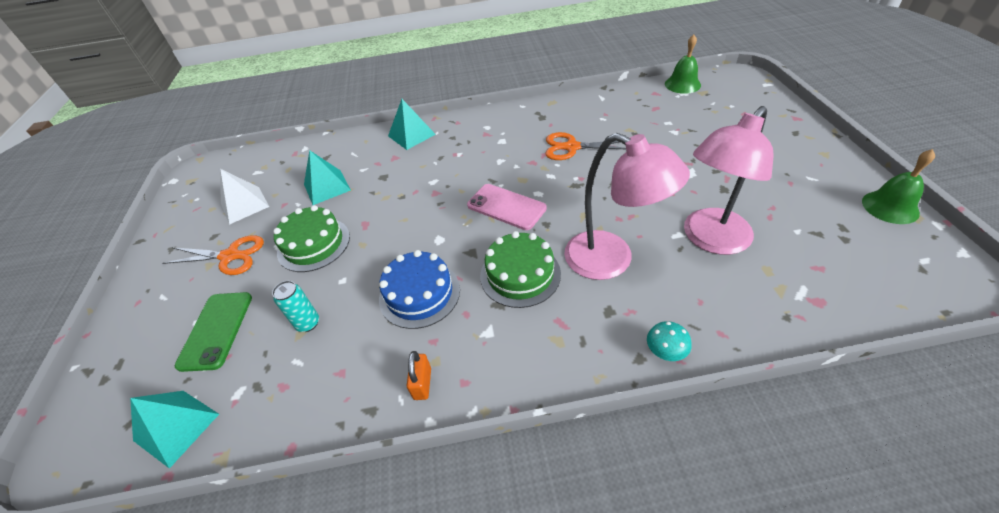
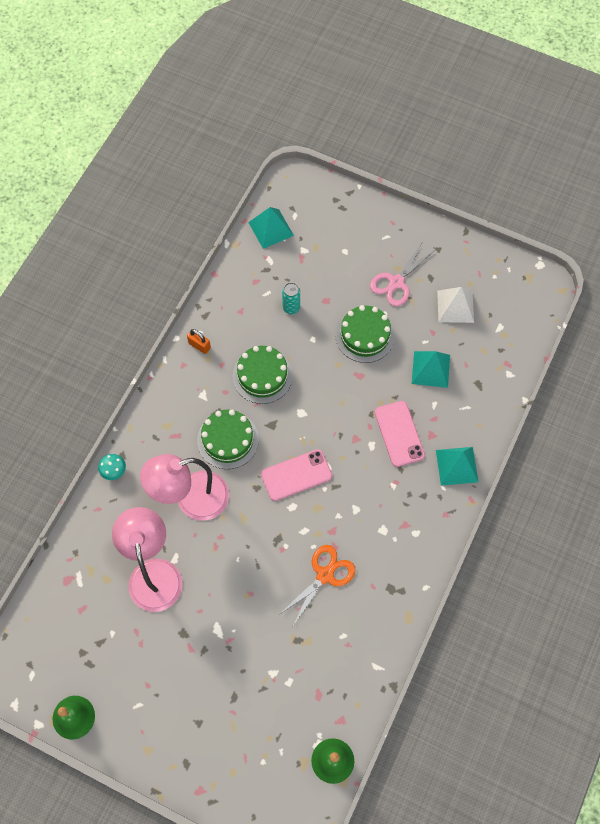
camera: 120 degrees right, 20 degrees up
orange scissors [163,235,264,275] -> pink scissors [370,243,435,306]
green phone [175,292,252,372] -> none
blue cake [379,250,460,329] -> green cake [233,346,293,404]
none -> pink phone [375,401,425,467]

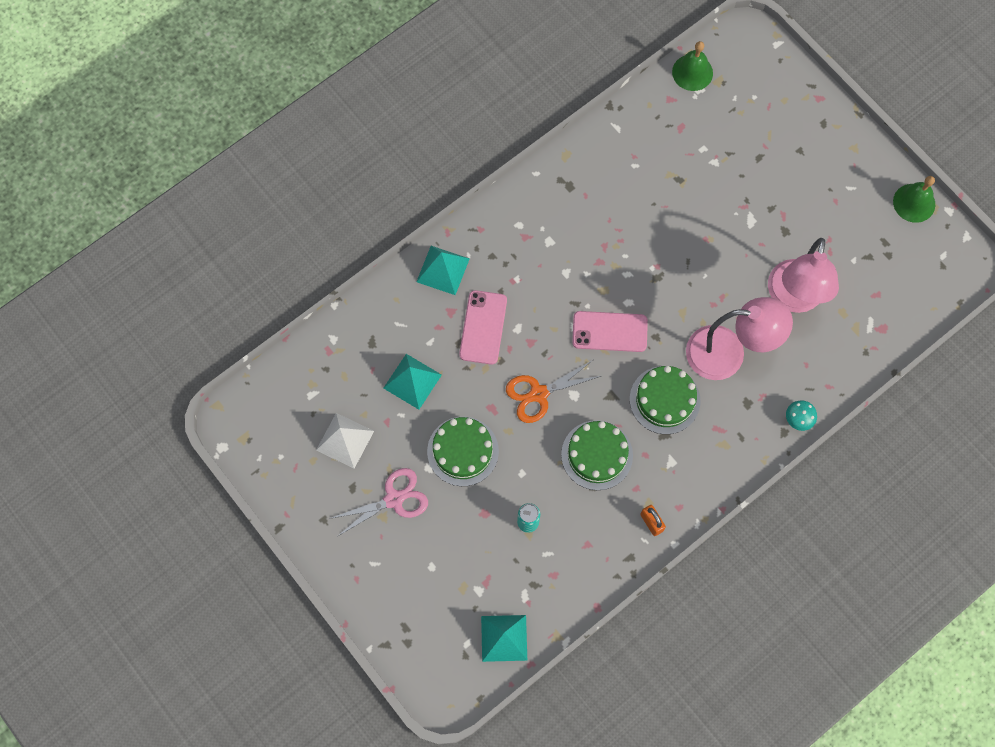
camera: 155 degrees left, 5 degrees up
orange scissors [280,545,355,626] -> orange scissors moved to [506,360,601,423]

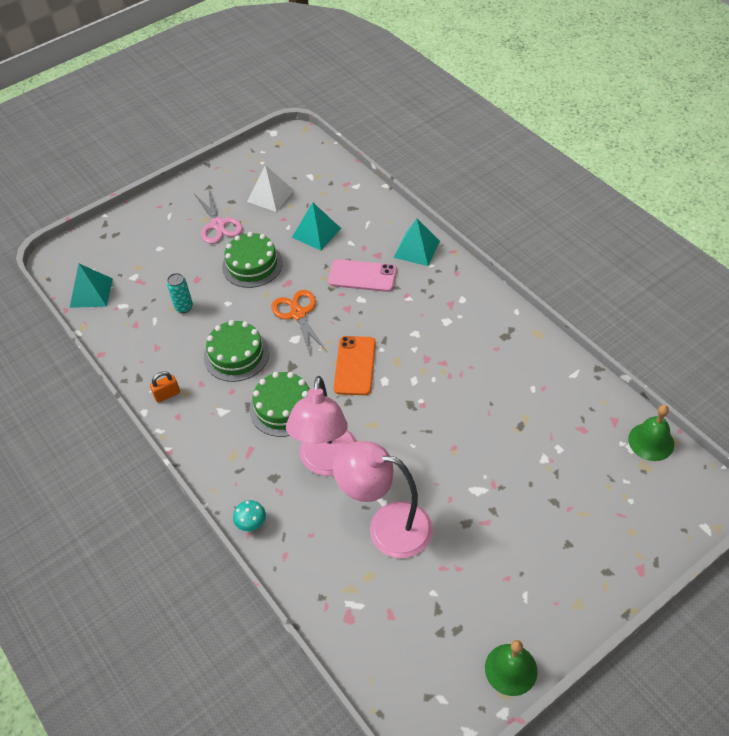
camera: 95 degrees right, 20 degrees down
pink phone [572,311,648,352] -> orange phone [333,336,376,395]

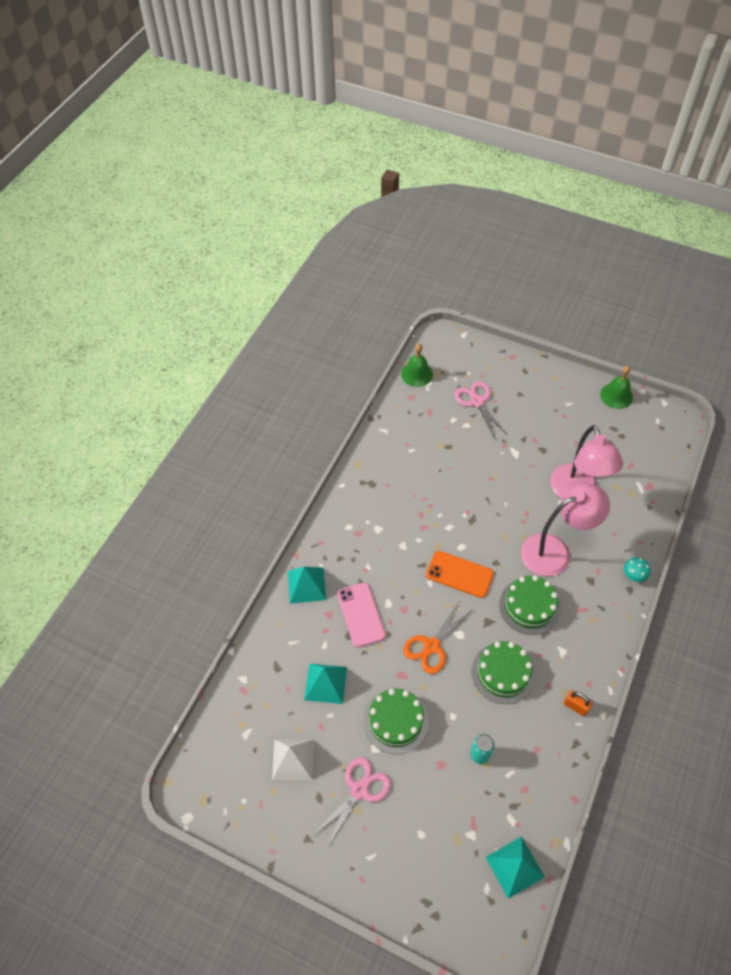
camera: 120 degrees left, 5 degrees up
orange phone [333,336,376,395] -> orange phone turned 45 degrees clockwise [426,551,494,598]
none -> pink scissors [454,381,508,439]

